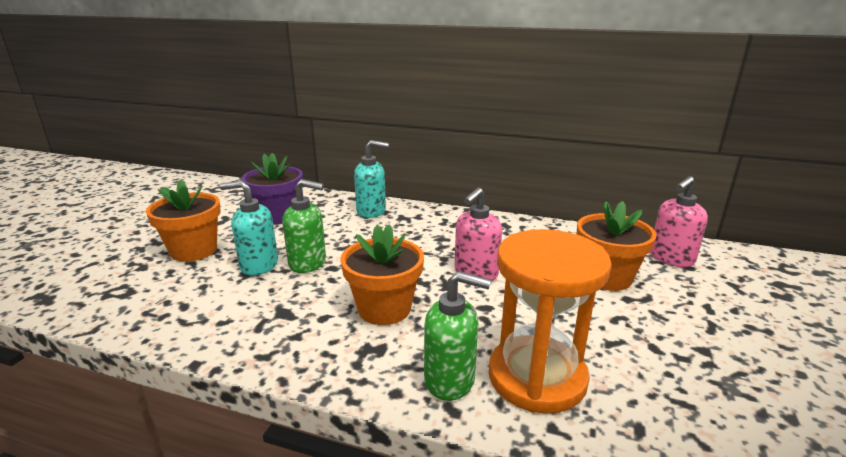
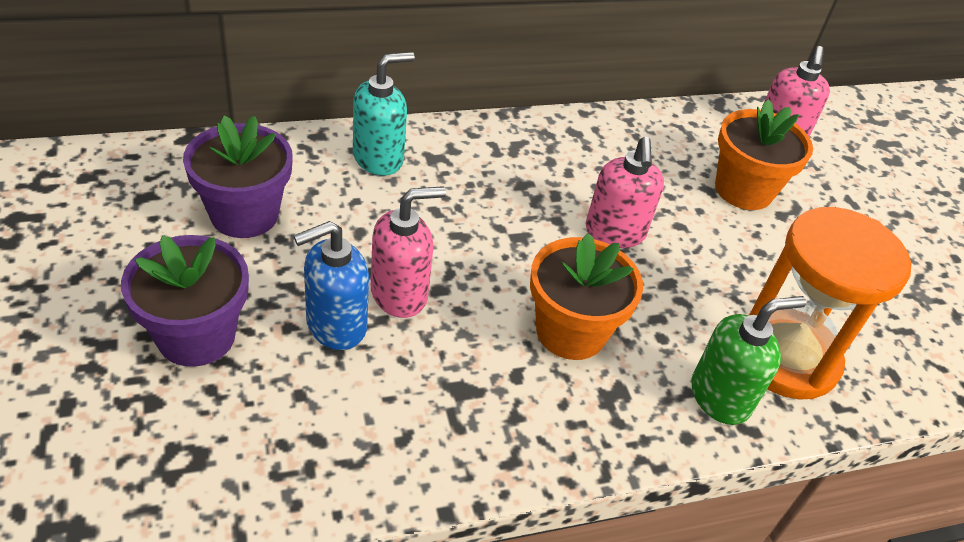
camera: 40 degrees left, 20 degrees up
orange flower pot [146,179,221,262] -> purple flower pot [121,235,249,367]
turquoise soap dispenser [220,181,278,276] -> blue soap dispenser [294,221,369,350]
green soap dispenser [282,179,326,273] -> pink soap dispenser [371,186,446,318]

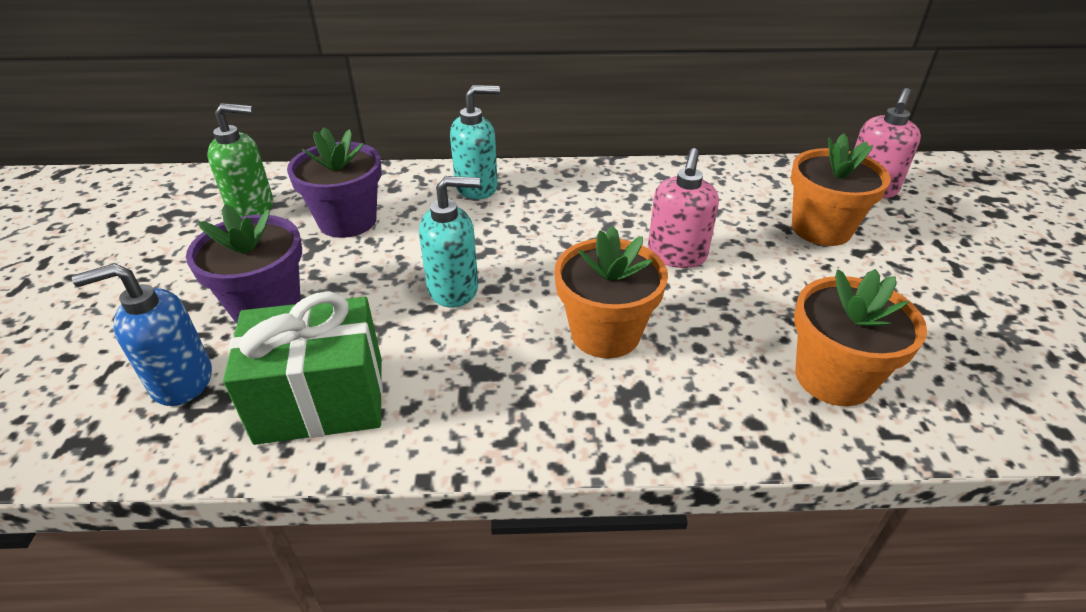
camera: 20 degrees right, 5 degrees down
blue soap dispenser [294,221,369,350] -> blue soap dispenser moved to [72,263,212,406]
pink soap dispenser [371,186,446,318] -> turquoise soap dispenser [419,176,480,308]
green soap dispenser [691,296,806,425] -> green soap dispenser moved to [207,103,273,217]
orange hourglass [748,207,912,400] -> orange flower pot [794,269,927,406]
none -> green gift [223,292,383,445]

